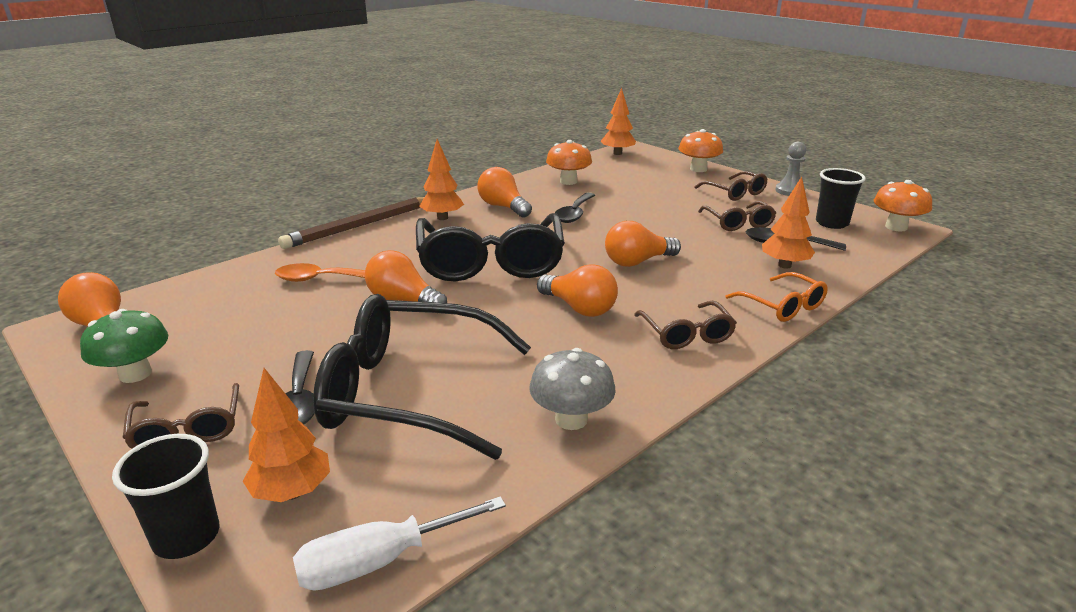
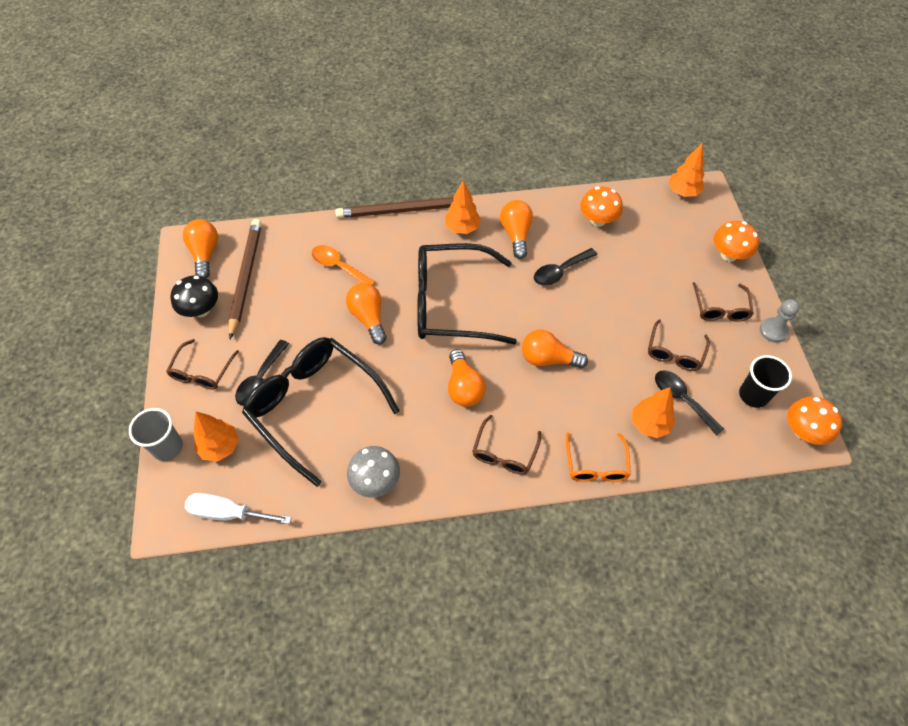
camera: 35 degrees right, 30 degrees up
green mushroom [80,309,168,383] -> black mushroom [171,276,218,317]
black cup [112,434,219,559] -> grey cup [129,408,183,461]
black glasses [416,213,565,281] -> black glasses turned 60 degrees clockwise [417,243,517,345]
none -> brown pencil [228,219,262,339]

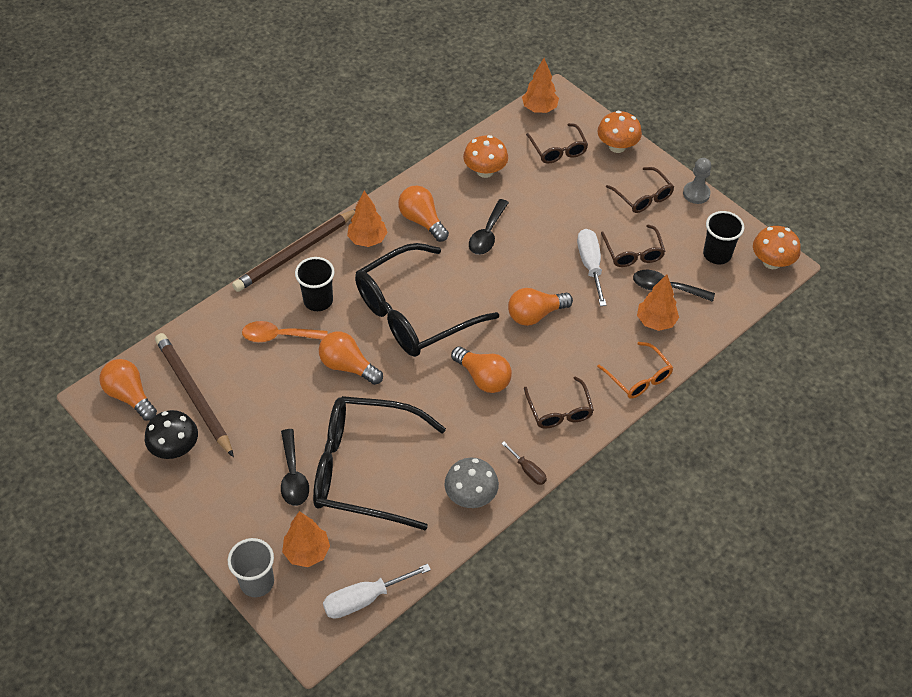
camera: 35 degrees left, 5 degrees down
brown glasses [166,339,239,390] -> brown glasses moved to [526,123,588,164]
none -> black cup [295,257,335,311]
none -> brown screwdriver [501,441,547,485]
none -> white screwdriver [577,229,607,306]

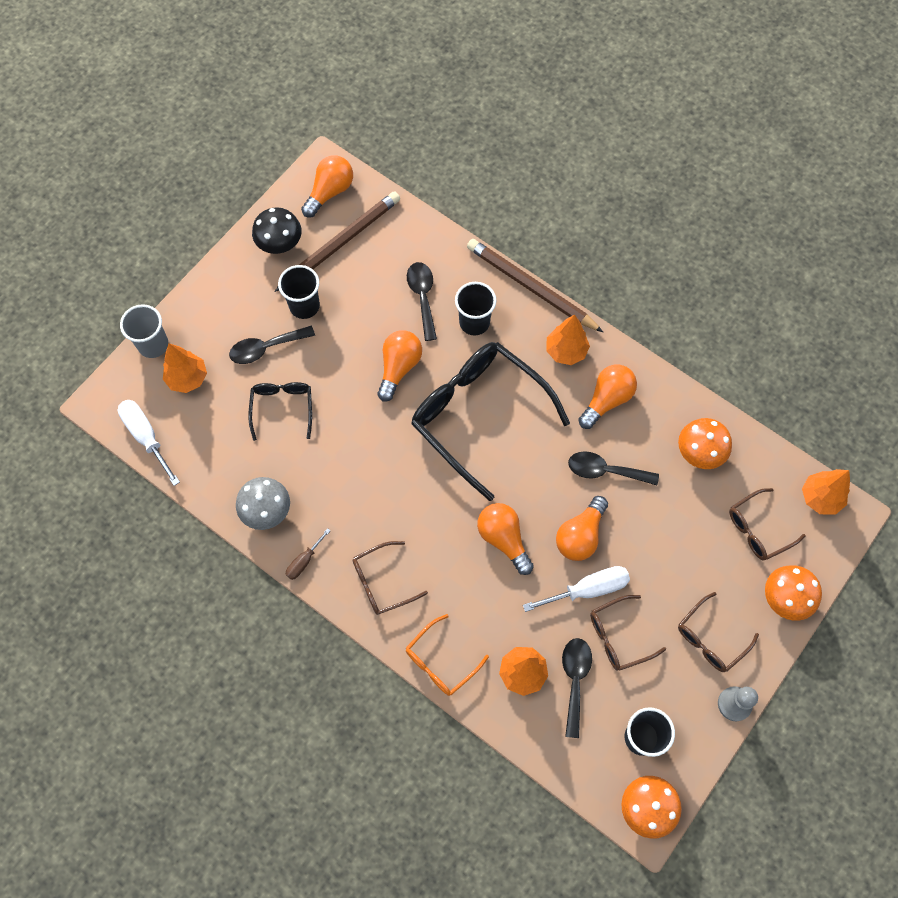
camera: 80 degrees right, 15 degrees up
orange spoon [242,321,328,342] -> black spoon [407,262,437,341]
black glasses [313,396,446,530] -> black glasses [248,382,312,441], size x0.49
orange light bulb [451,346,512,393] -> orange light bulb moved to [556,496,608,561]
none -> black cup [278,265,320,319]

